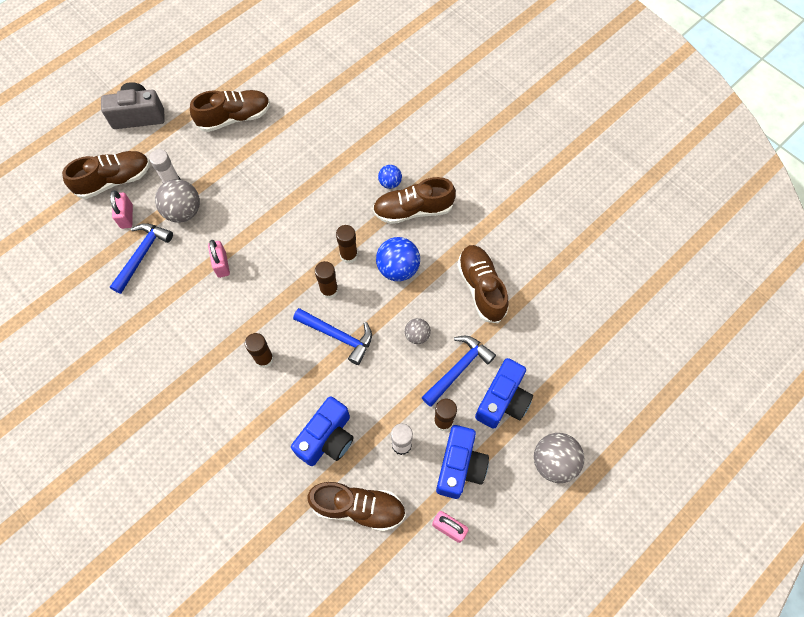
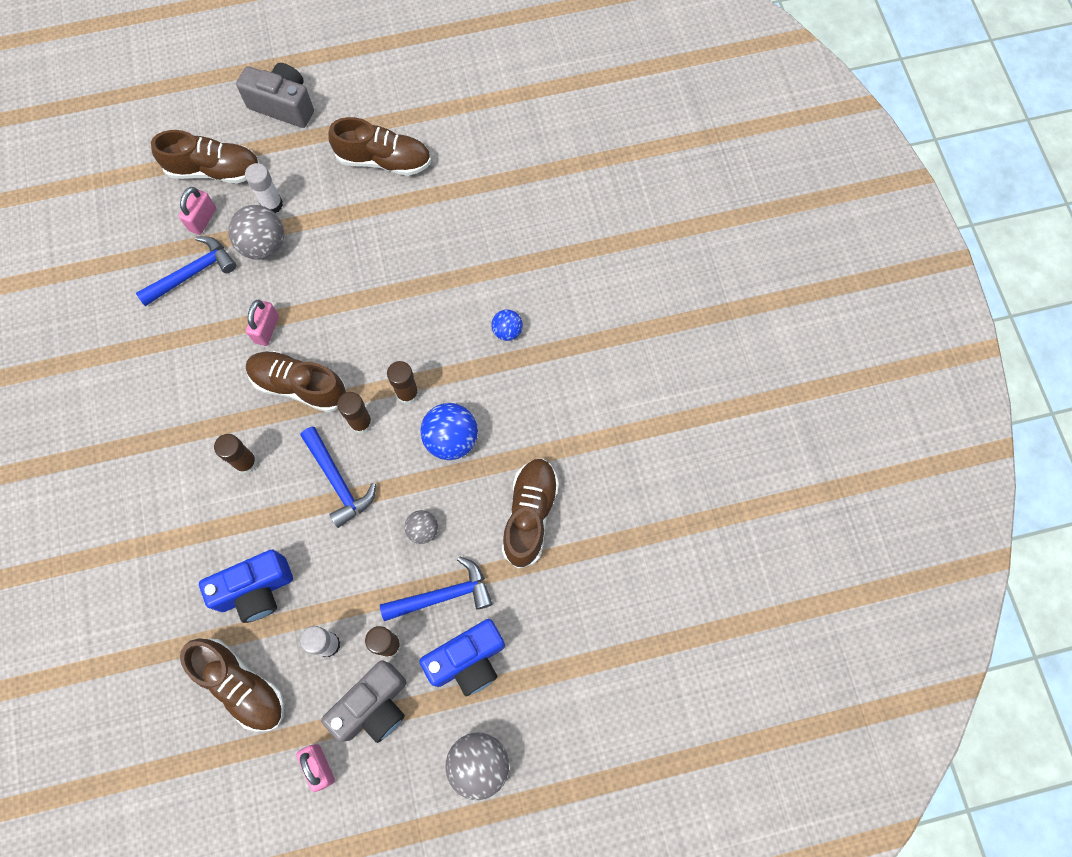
camera: 30 degrees right, 5 degrees up
brown shoe [373,177,456,224] -> brown shoe moved to [246,351,347,412]
blue camera [436,425,489,499] -> grey camera [321,661,407,743]

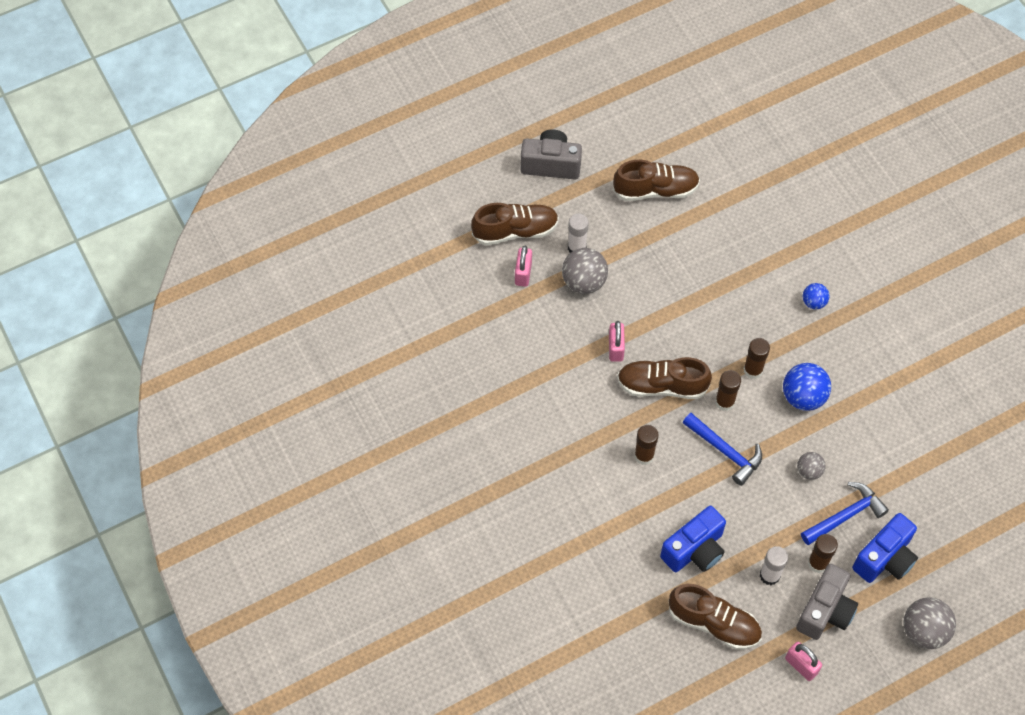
camera: 15 degrees left, 10 degrees down
blue hammer [136,237,236,306] -> none
brown shoe [502,459,559,569] -> none

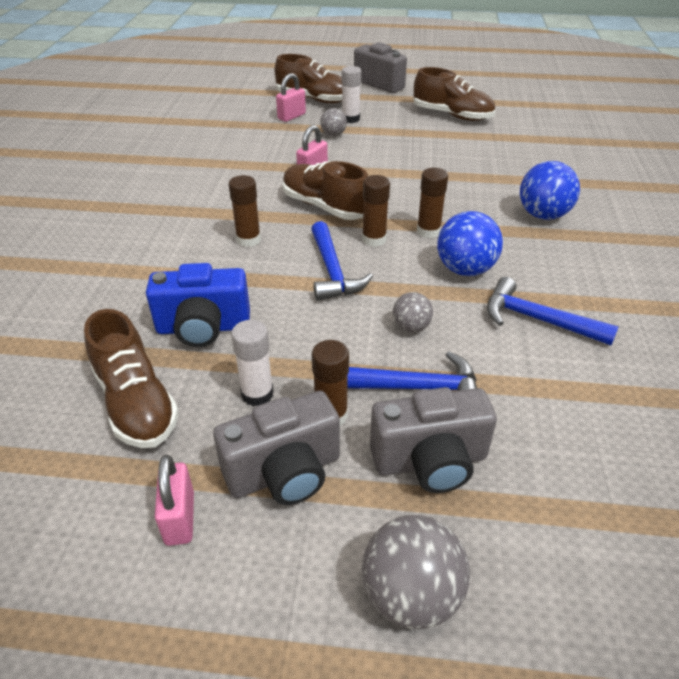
camera: 35 degrees right, 20 degrees down
grey ball [562,248,608,294] -> grey ball [320,108,347,136], size x0.57
blue ball [803,283,829,309] -> blue ball [520,161,580,220], size x1.75
blue camera [852,513,918,583] -> grey camera [370,387,497,493]
none -> blue hammer [487,277,619,345]

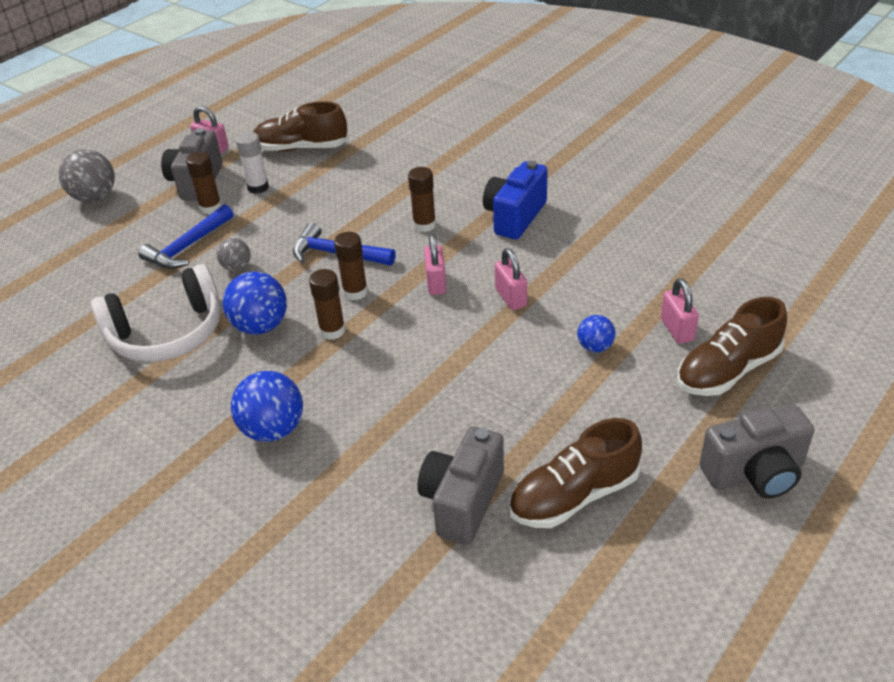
camera: 125 degrees right, 0 degrees up
blue camera [146,263,250,347] -> blue camera moved to [483,161,548,239]
brown shoe [283,161,368,220] -> pink padlock [424,234,447,295]
grey ball [320,108,347,136] -> blue ball [577,315,615,353]
white glue stick [342,66,361,123] -> none
grey camera [370,387,497,493] -> grey camera moved to [417,426,504,545]
blue hammer [487,277,619,345] -> white headphones [91,264,221,362]

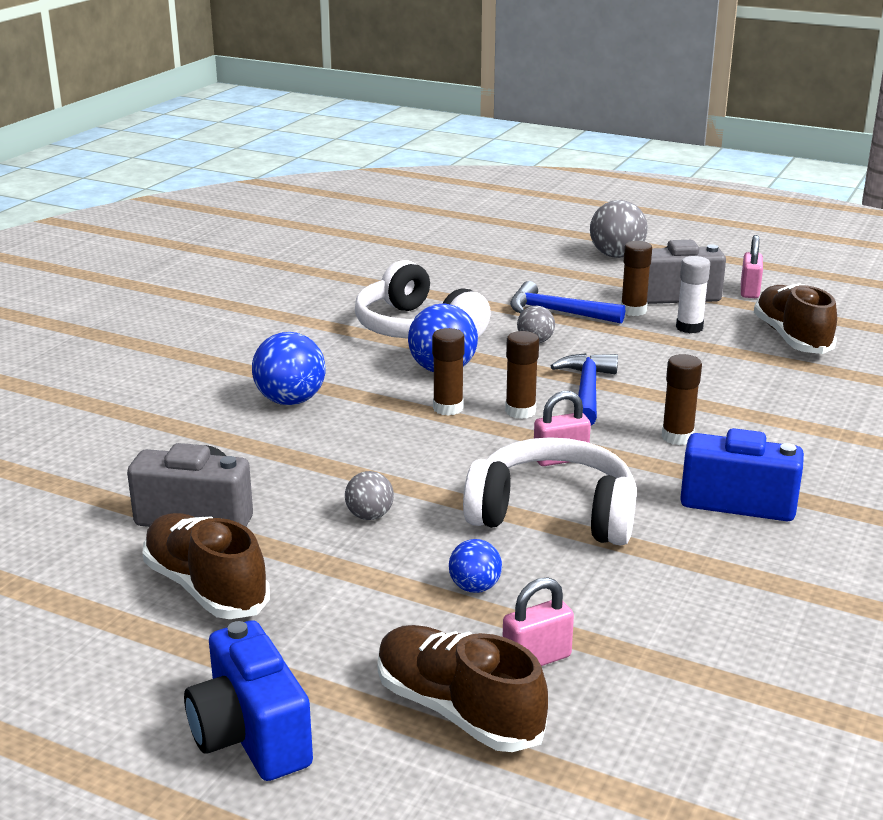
camera: 75 degrees right, 15 degrees down
pink padlock [495,248,527,310] -> white headphones [463,437,637,545]
grey camera [699,405,814,498] -> blue camera [184,620,313,781]
none -> grey ball [345,471,394,520]

